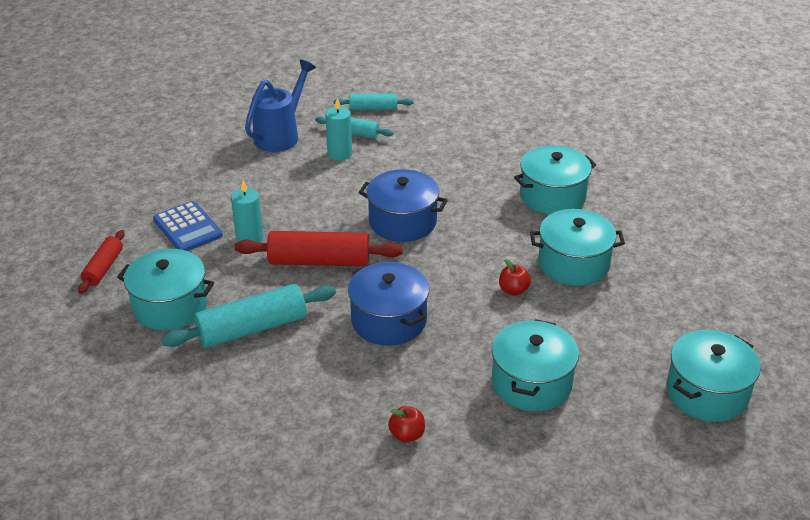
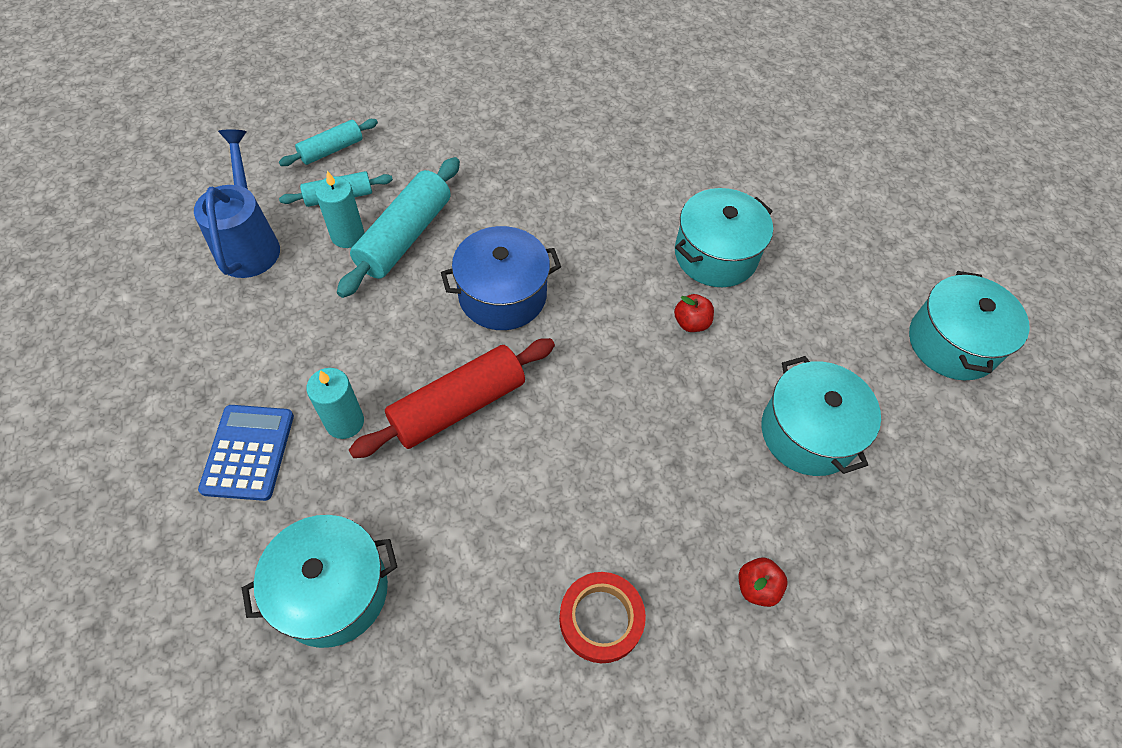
camera: 40 degrees left, 20 degrees up
red rolling pin [78,230,124,294] -> none
blue calculator [153,201,223,251] -> blue calculator turned 105 degrees counterclockwise [198,405,294,501]
turquoise rolling pin [162,284,336,348] -> turquoise rolling pin moved to [337,157,460,298]
blue pot [348,262,429,346] -> none
turquoise pot [514,145,596,215] -> none
none -> red tape [559,572,646,663]

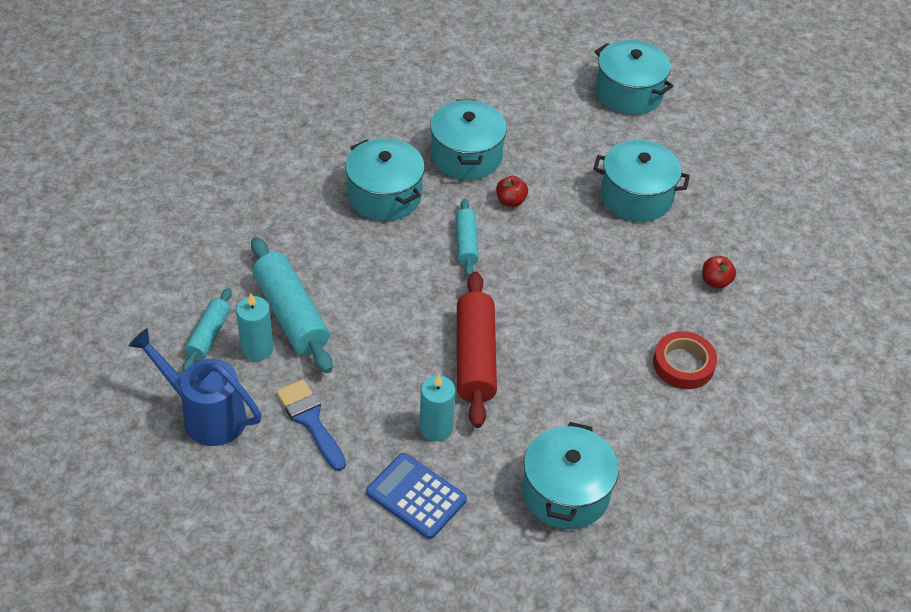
camera: 55 degrees left, 10 degrees down
turquoise rolling pin [279,119,378,166] -> turquoise rolling pin moved to [455,199,479,277]
blue pot [441,226,561,330] -> none
none -> blue brush [276,379,346,471]
none -> turquoise pot [345,138,425,221]

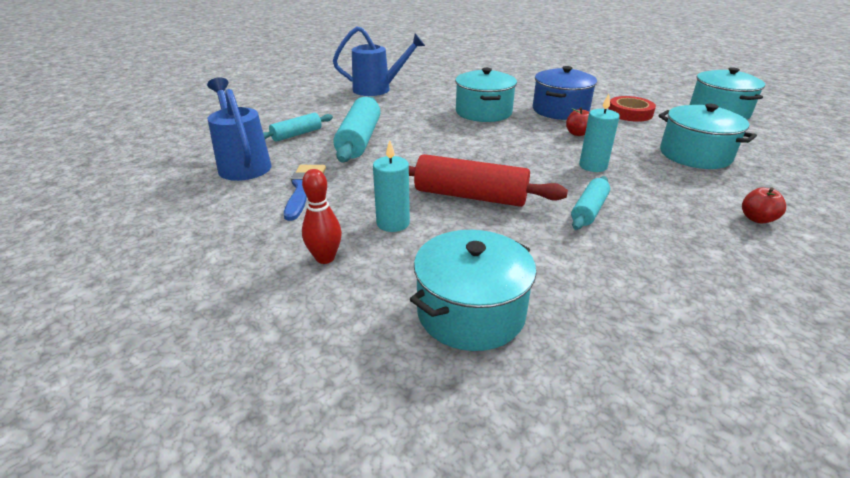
camera: 35 degrees right, 15 degrees down
turquoise candle [236,294,273,361] -> turquoise candle moved to [579,94,620,172]
blue calculator [366,453,467,539] -> red bowling pin [302,169,342,264]
turquoise pot [430,100,507,180] -> blue pot [533,66,597,120]
turquoise rolling pin [455,199,479,277] -> turquoise rolling pin moved to [571,176,610,230]
red rolling pin [457,272,497,428] -> red rolling pin turned 75 degrees clockwise [409,154,568,207]
red tape [653,331,717,389] -> red tape moved to [608,96,656,122]
none -> blue watering can [333,26,425,96]

